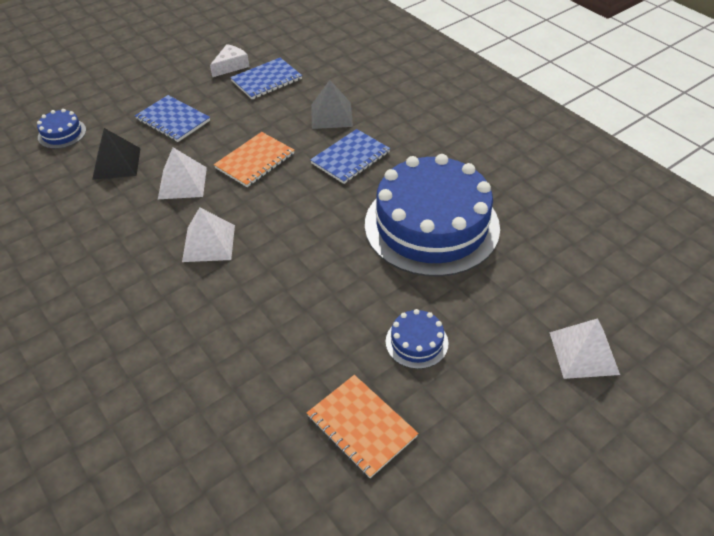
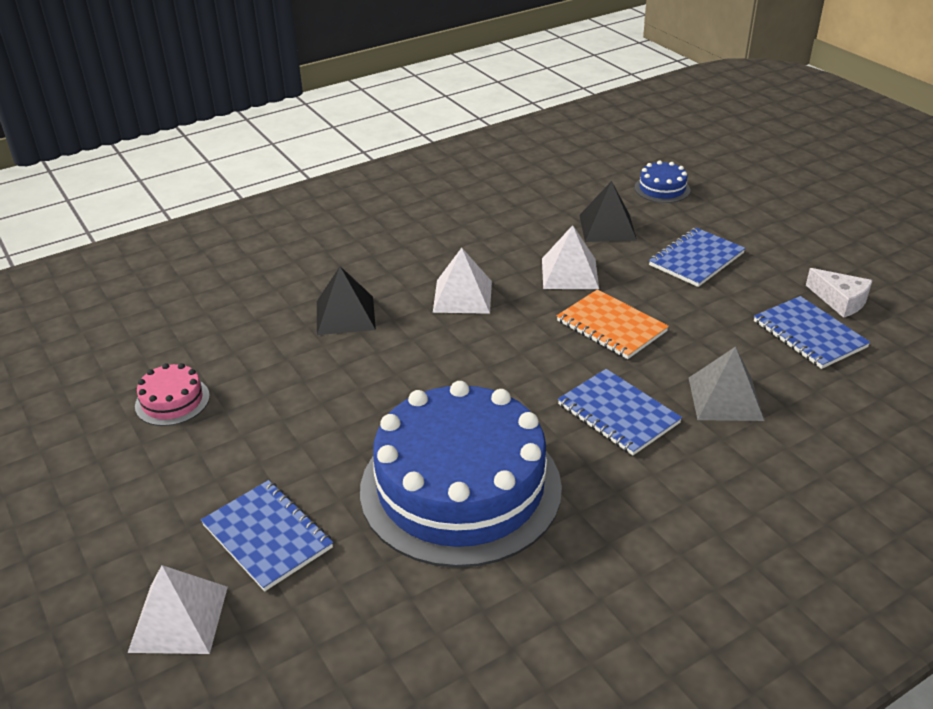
camera: 95 degrees right, 10 degrees down
orange notebook [307,375,418,478] -> pink cake [135,363,210,426]
blue cake [386,309,448,369] -> none
none -> blue notebook [201,480,333,591]
none -> black pyramid [317,266,376,335]

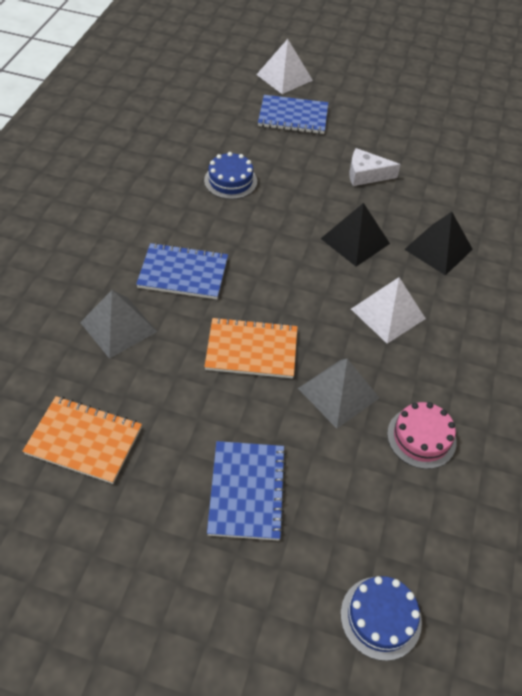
camera: 135 degrees right, 15 degrees up
pink cake [135,363,210,426] -> pink cake moved to [387,402,457,469]
blue cake [360,381,562,568] -> blue cake [204,152,257,199], size x0.40
white pyramid [542,225,599,289] -> grey pyramid [298,359,379,429]
black pyramid [579,181,637,242] -> black pyramid moved to [321,203,390,267]
blue notebook [754,296,870,369] -> orange notebook [23,396,142,484]
white cheese [806,268,873,318] -> white cheese moved to [349,148,401,186]

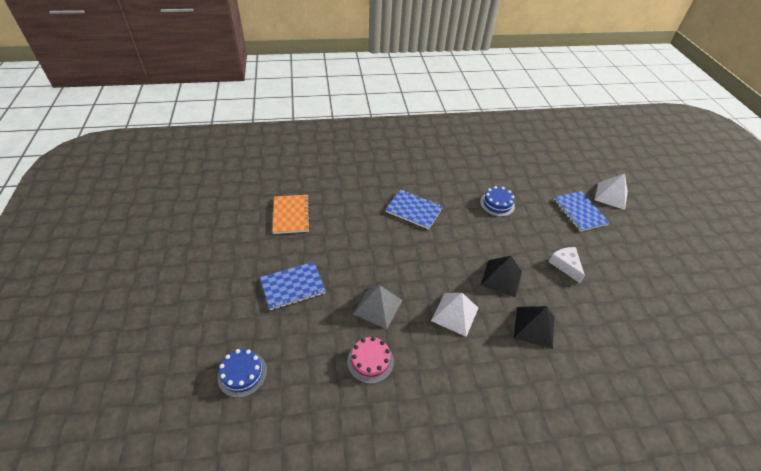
camera: 65 degrees right, 5 degrees down
grey pyramid [80,290,157,359] -> none
blue notebook [136,243,228,299] -> blue notebook turned 45 degrees counterclockwise [386,190,443,229]
orange notebook [204,317,298,378] -> none

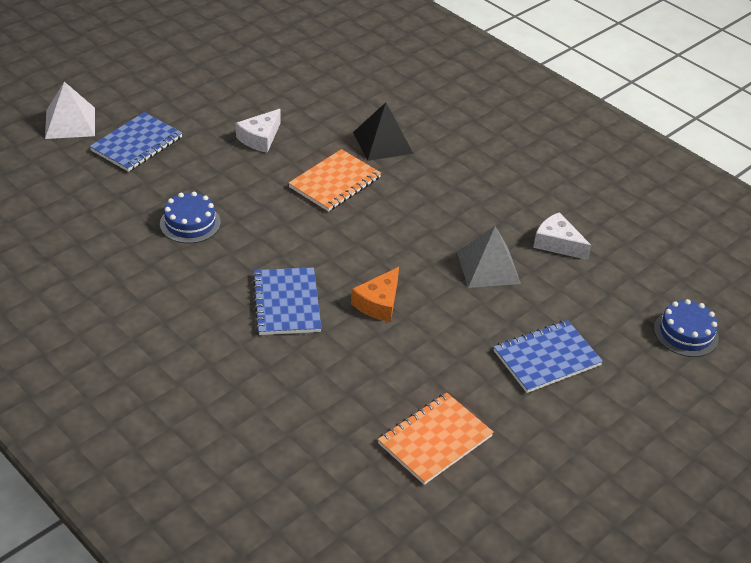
camera: 125 degrees left, 5 degrees down
blue notebook [260,262,326,310] -> blue notebook turned 60 degrees counterclockwise [494,320,603,393]
pink cake [347,337,394,384] -> white cheese [533,212,591,260]
white pyramid [431,293,478,337] -> none
black pyramid [481,256,522,297] -> orange notebook [288,149,381,212]
none -> orange cheese [351,267,399,322]

